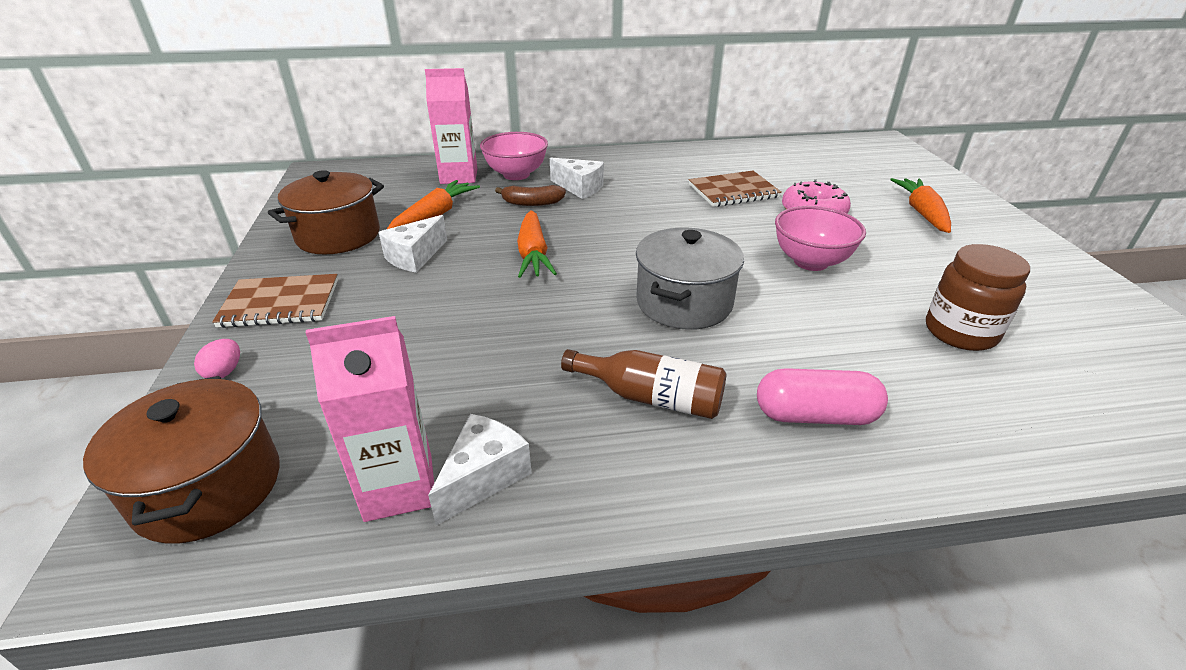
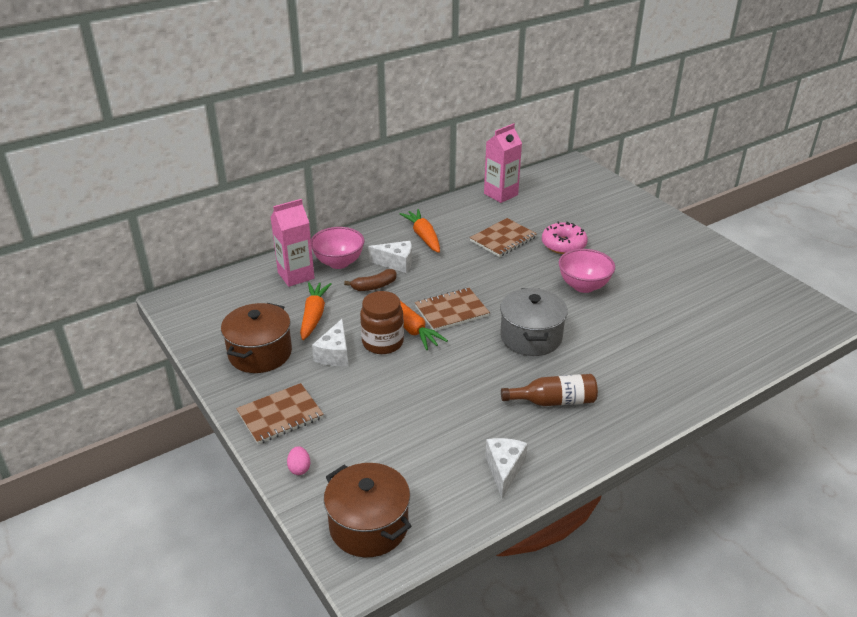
camera: 25 degrees left, 0 degrees up
pink carton [306,316,434,522] -> pink carton moved to [484,123,522,203]
pink capsule [757,368,888,425] -> none
orange carrot [890,178,951,233] -> orange carrot moved to [400,209,440,253]
brown jar [926,244,1030,351] -> brown jar moved to [360,291,404,354]
none -> brown notebook [415,288,490,331]

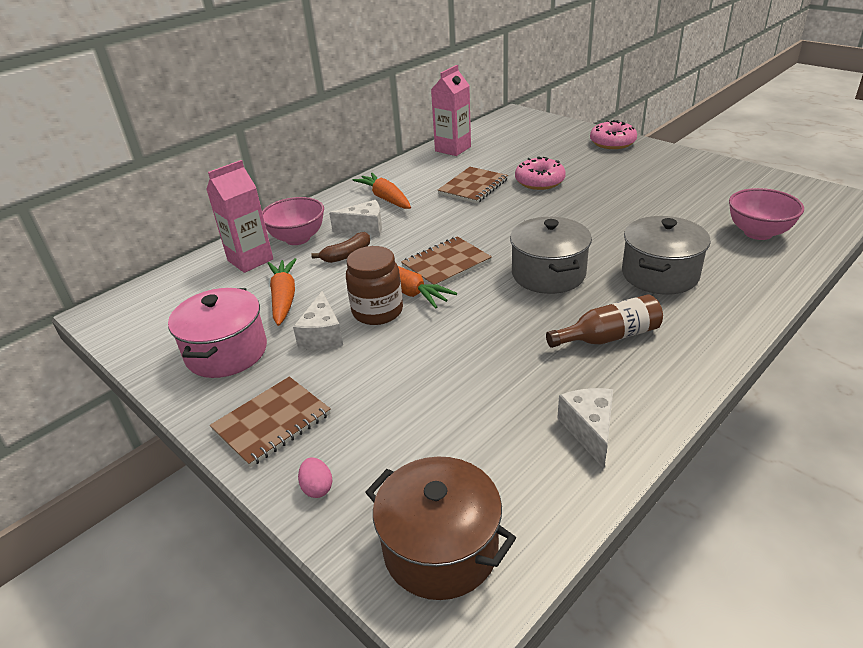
camera: 10 degrees left, 0 degrees up
brown pot [221,303,292,373] -> pink pot [168,288,267,378]
pink bowl [559,249,615,293] -> pink bowl moved to [729,188,804,240]
none -> pink donut [590,120,637,149]
none -> grey pot [622,216,711,295]

